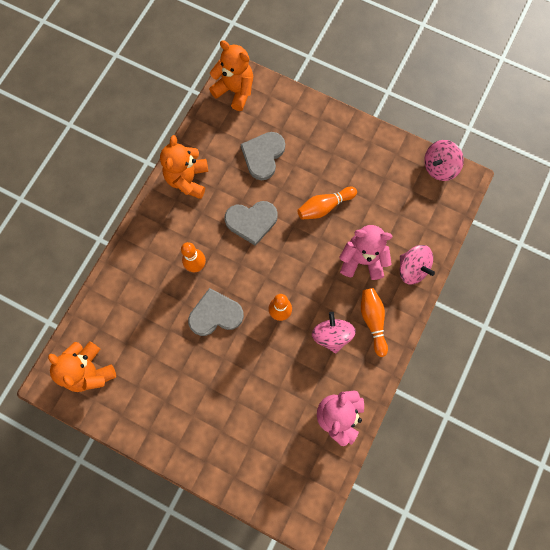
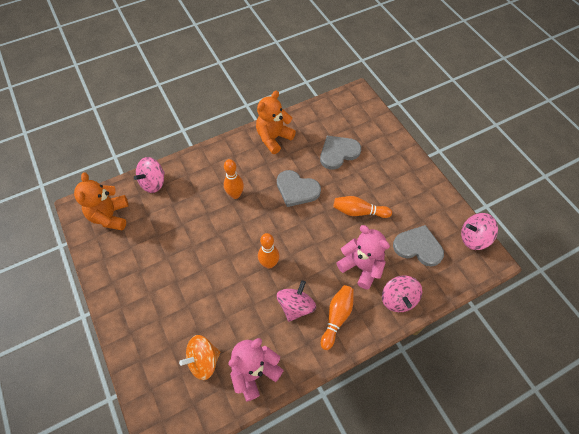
camera: 35 degrees right, 15 degrees down
grey heart [188,288,244,336] -> grey heart moved to [393,225,444,267]
orange teddy bear [209,40,253,111] -> none
none -> pink spinning top [134,157,165,193]
none -> orange spinning top [179,335,220,380]

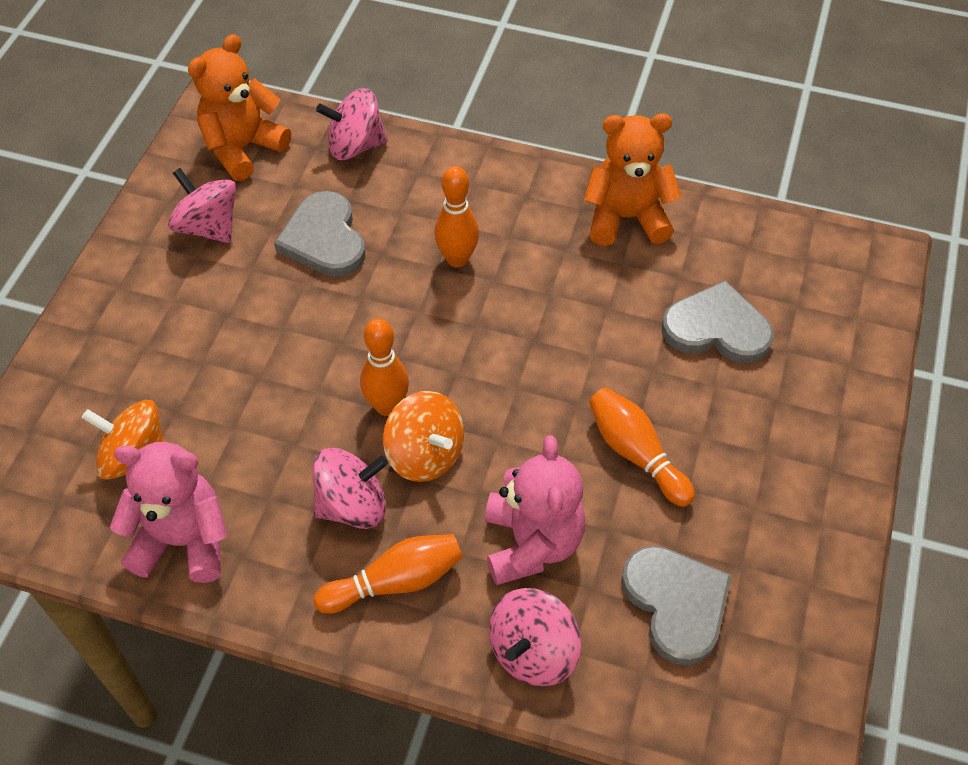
camera: 45 degrees right, 5 degrees down
grey heart [277,170,321,207] -> grey heart moved to [274,191,366,277]
pink spinning top [461,213,498,250] -> pink spinning top moved to [168,168,237,243]
none -> orange spinning top [383,391,464,482]

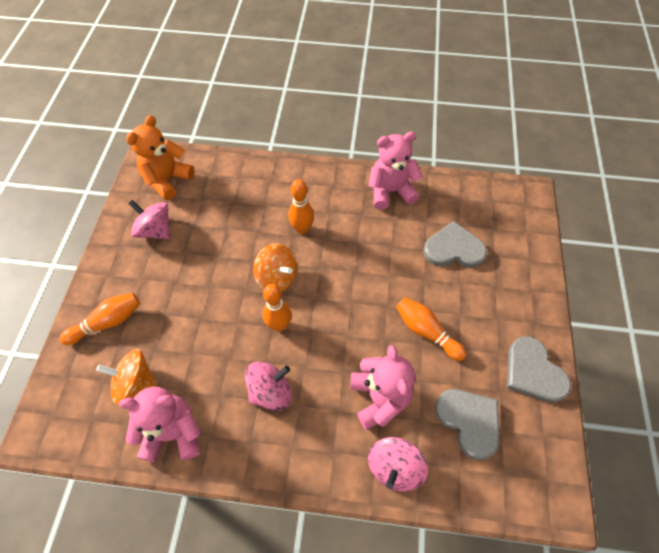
camera: 10 degrees left, 5 degrees up
grey heart [274,191,366,277] -> grey heart moved to [507,336,571,403]
orange bowling pin [314,534,463,614] -> orange bowling pin moved to [60,293,140,345]
pink spinning top [316,88,388,160] -> none
orange spinning top [383,391,464,482] -> orange spinning top moved to [253,244,297,291]
orange teddy bear [583,113,682,246] -> pink teddy bear [369,132,423,210]

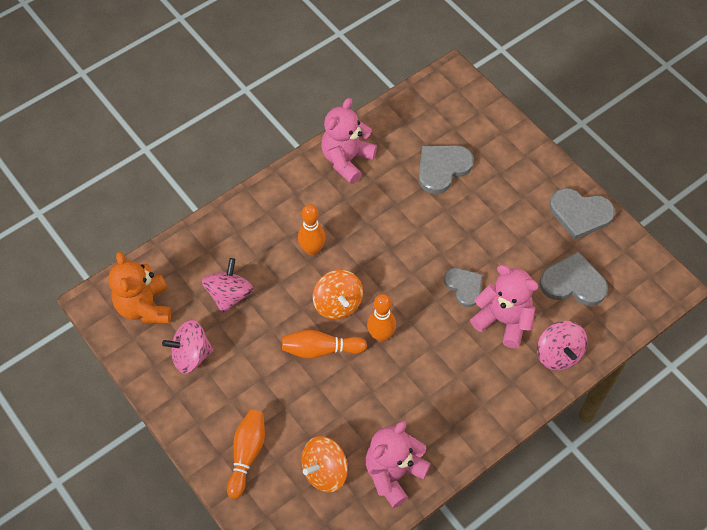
camera: 45 degrees left, 0 degrees up
pink spinning top [245,361,292,411] -> pink spinning top moved to [202,258,254,313]
orange spinning top [253,244,297,291] -> orange spinning top turned 75 degrees clockwise [313,270,363,320]
orange bowling pin [396,297,467,361] -> orange bowling pin moved to [282,330,367,359]
none -> grey heart [444,268,483,307]

